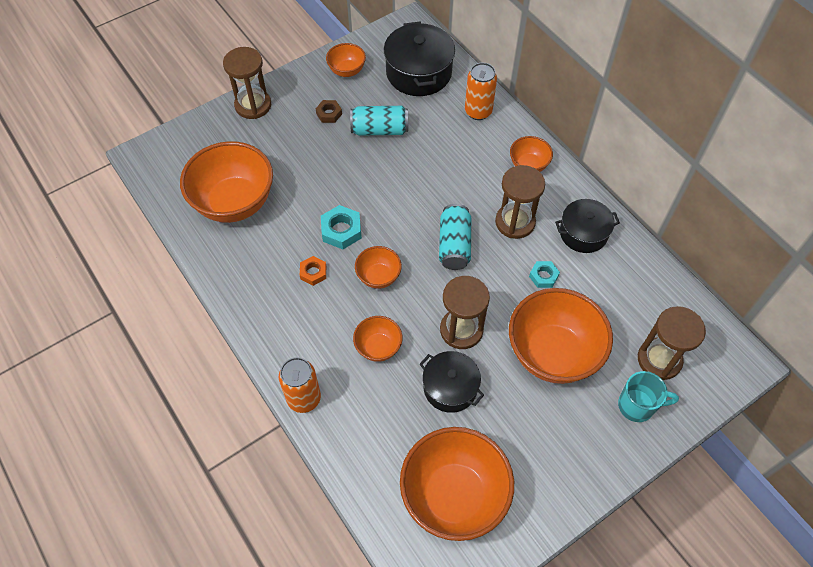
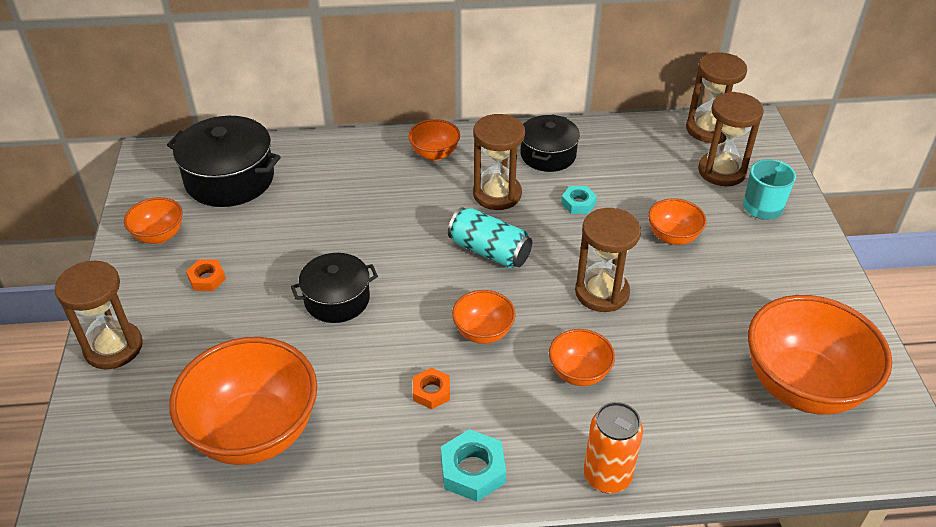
camera: 60 degrees left, 15 degrees down
brown nut [316,100,342,123] -> orange nut [186,259,226,291]
turquoise nut [321,205,362,249] -> turquoise nut moved to [441,429,506,502]
turquoise can [350,106,408,136] -> none
black pot [420,351,484,413] -> black pot moved to [291,253,378,323]
orange can [465,63,497,120] -> none
orange bowl [509,288,613,384] -> orange bowl [648,198,706,245], size x0.49
none -> brown hourglass [686,52,747,143]

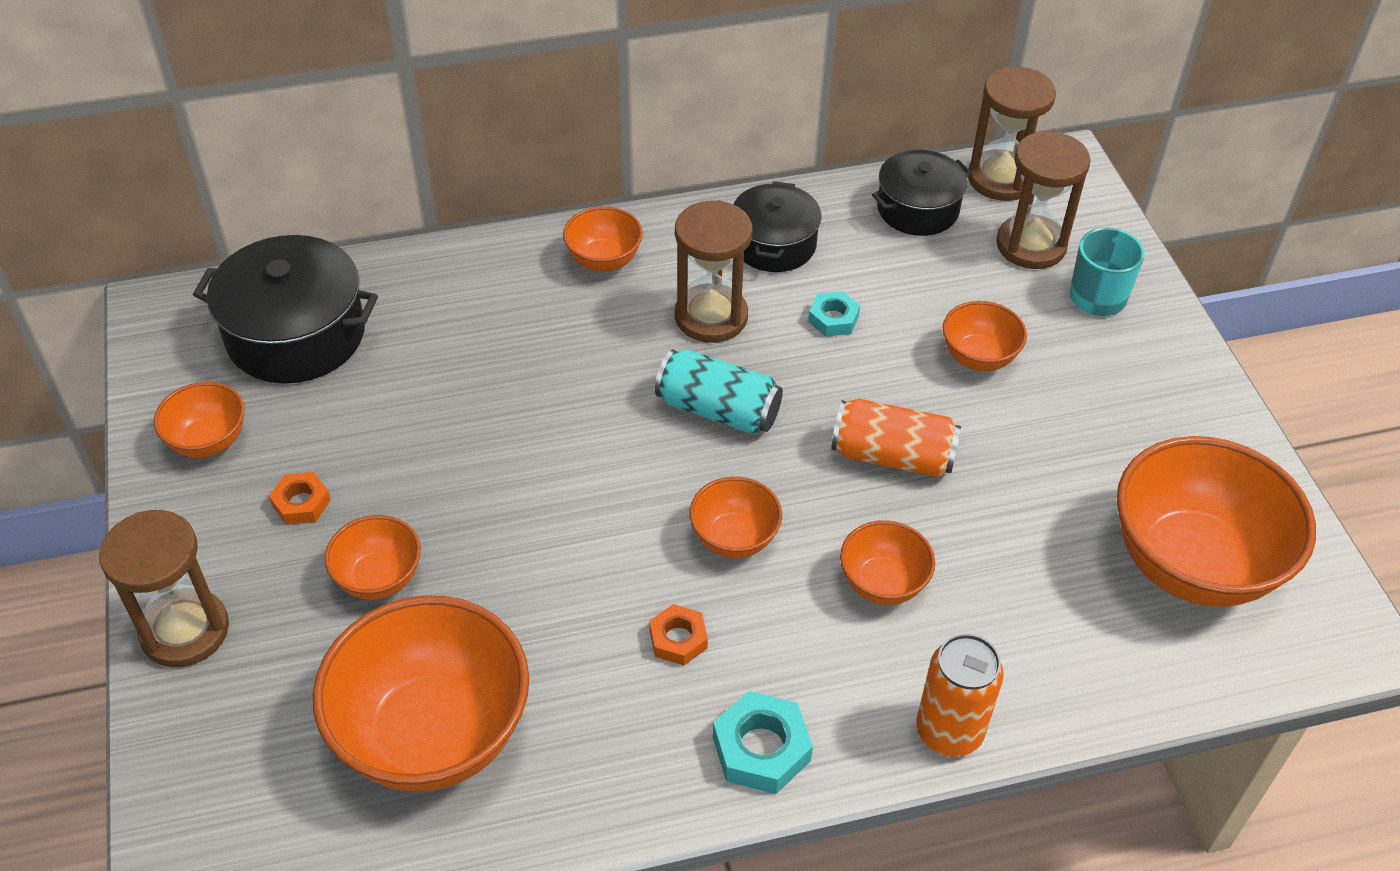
camera: 10 degrees left, 5 degrees up
black pot [291,253,378,323] -> black pot moved to [872,149,972,236]
brown hourglass [575,208,641,312] -> orange can [831,399,961,477]
none -> orange bowl [324,515,421,600]

